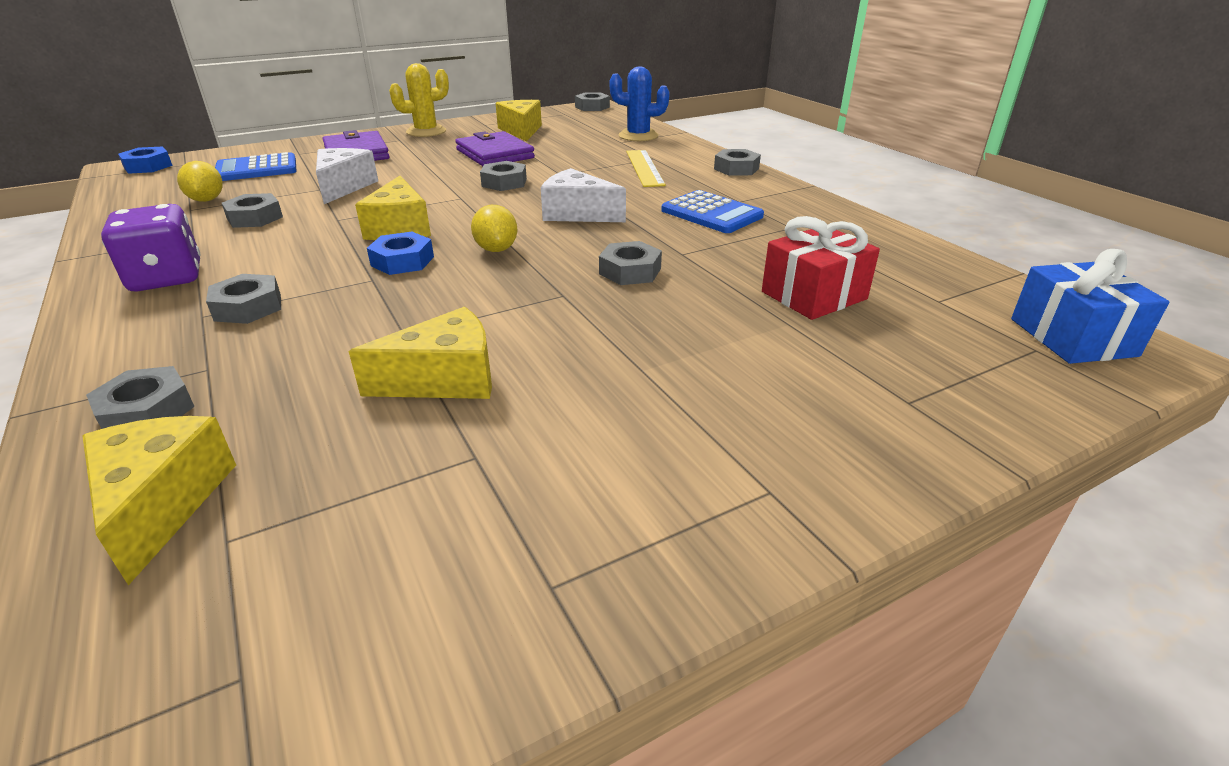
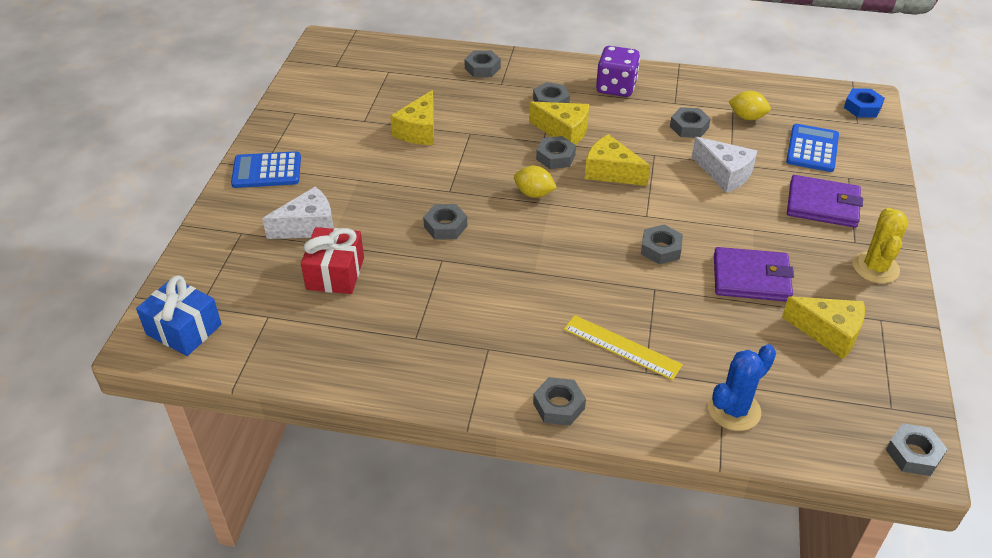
camera: 130 degrees right, 10 degrees up
yellow cheese [82,416,236,586] -> yellow cheese moved to [529,102,589,145]
blue nut [367,232,434,275] -> grey nut [536,136,576,169]
white cheese [541,168,626,222] -> white cheese moved to [262,187,334,239]
blue calculator [661,190,764,233] -> blue calculator moved to [231,151,301,188]

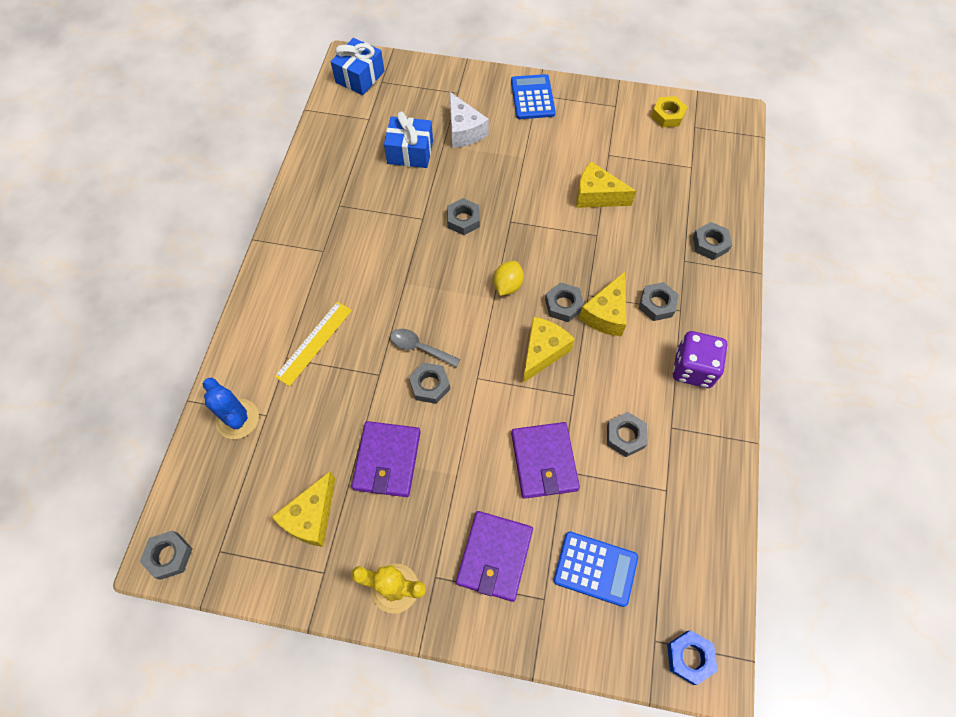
camera: 90 degrees right, 20 degrees up
red gift [301,227,364,294] -> blue gift [384,112,433,168]
grey nut [533,377,586,426] -> none
white cheese [692,137,757,193] -> purple wallet [511,422,580,499]
yellow lemon [728,91,771,120] -> none
none -> grey spoon [390,329,460,367]
none -> yellow nut [651,96,687,127]

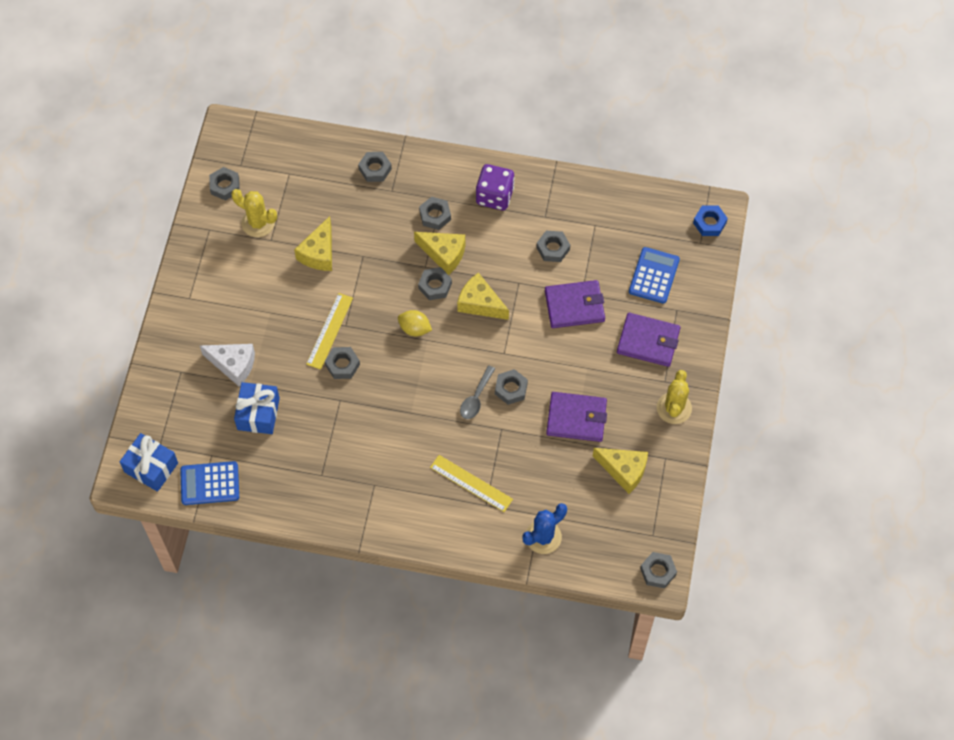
camera: 90 degrees left, 0 degrees up
white cheese [450,92,489,148] -> white cheese turned 45 degrees clockwise [200,344,255,387]
blue calculator [511,74,556,119] -> blue calculator moved to [180,461,239,505]
yellow nut [651,96,687,127] -> grey nut [209,167,240,201]
none -> yellow cactus [231,189,277,237]
none -> yellow ruler [306,293,353,370]

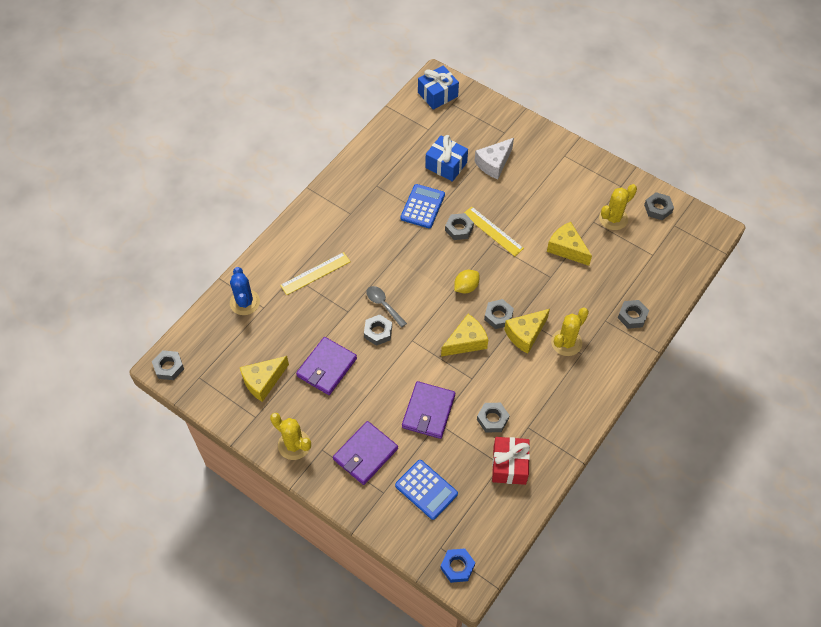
camera: 115 degrees right, 5 degrees down
blue calculator [180,461,239,505] -> blue calculator moved to [400,184,445,228]
grey nut [419,197,451,230] -> yellow cactus [551,308,589,356]
purple dice [476,164,515,210] -> none
none -> red gift [492,437,530,485]

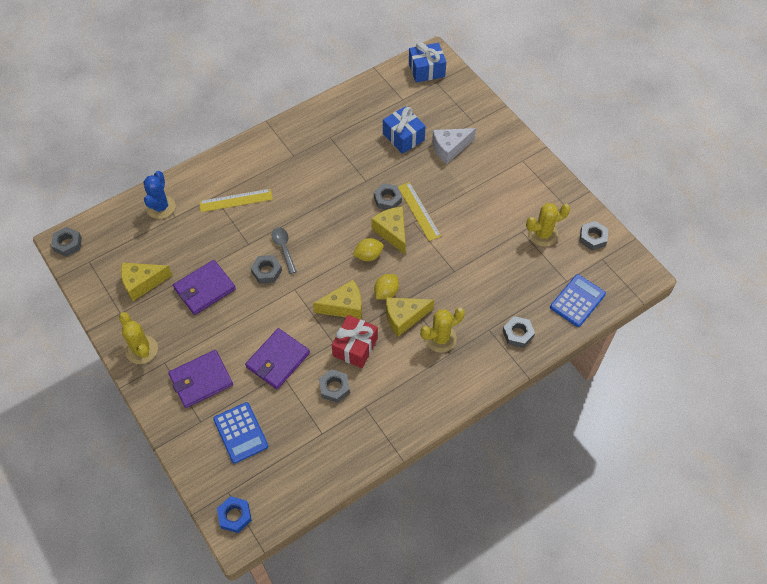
camera: 20 degrees right, 0 degrees up
blue calculator [400,184,445,228] -> blue calculator moved to [550,274,606,327]
grey nut [484,299,514,329] -> yellow lemon [374,274,399,300]
red gift [492,437,530,485] -> red gift moved to [332,315,378,368]
yellow cheese [547,222,592,266] -> yellow cheese moved to [371,207,406,254]

